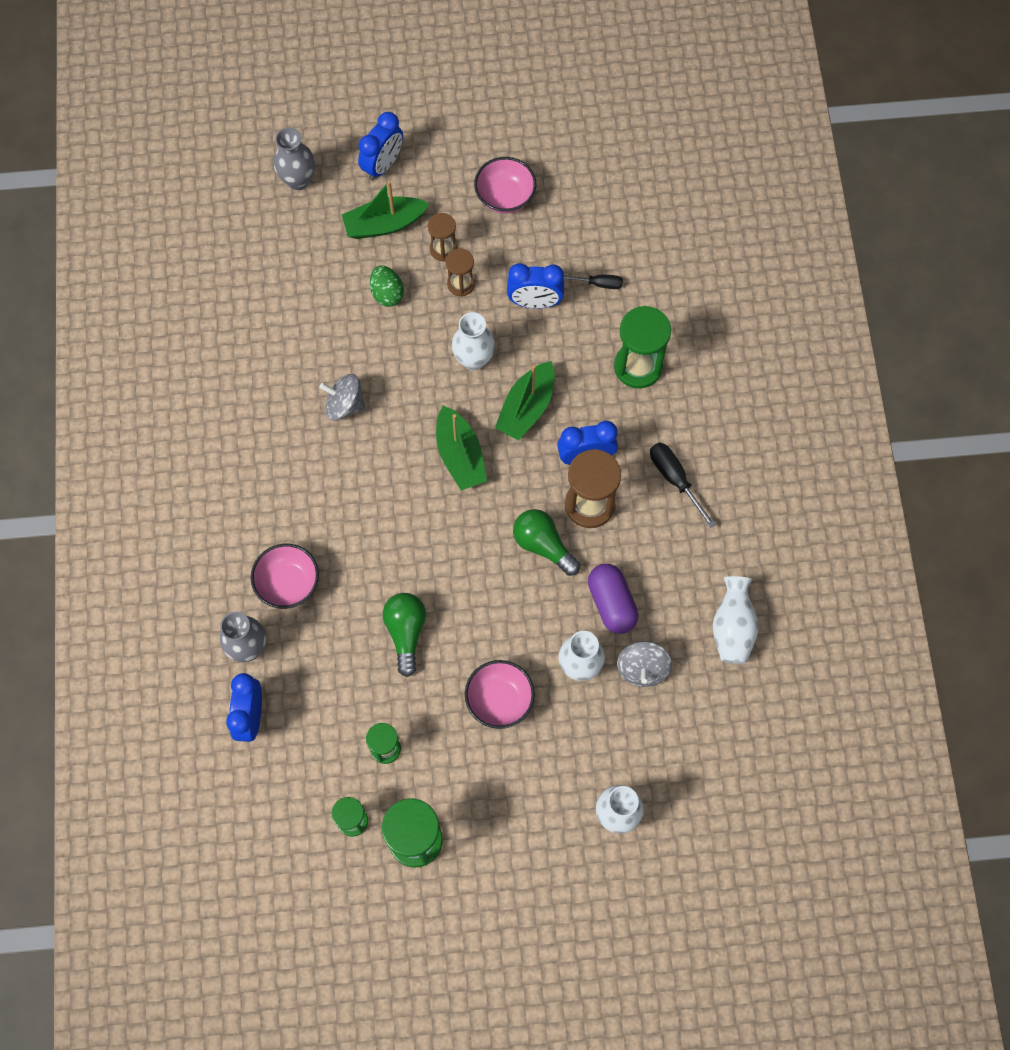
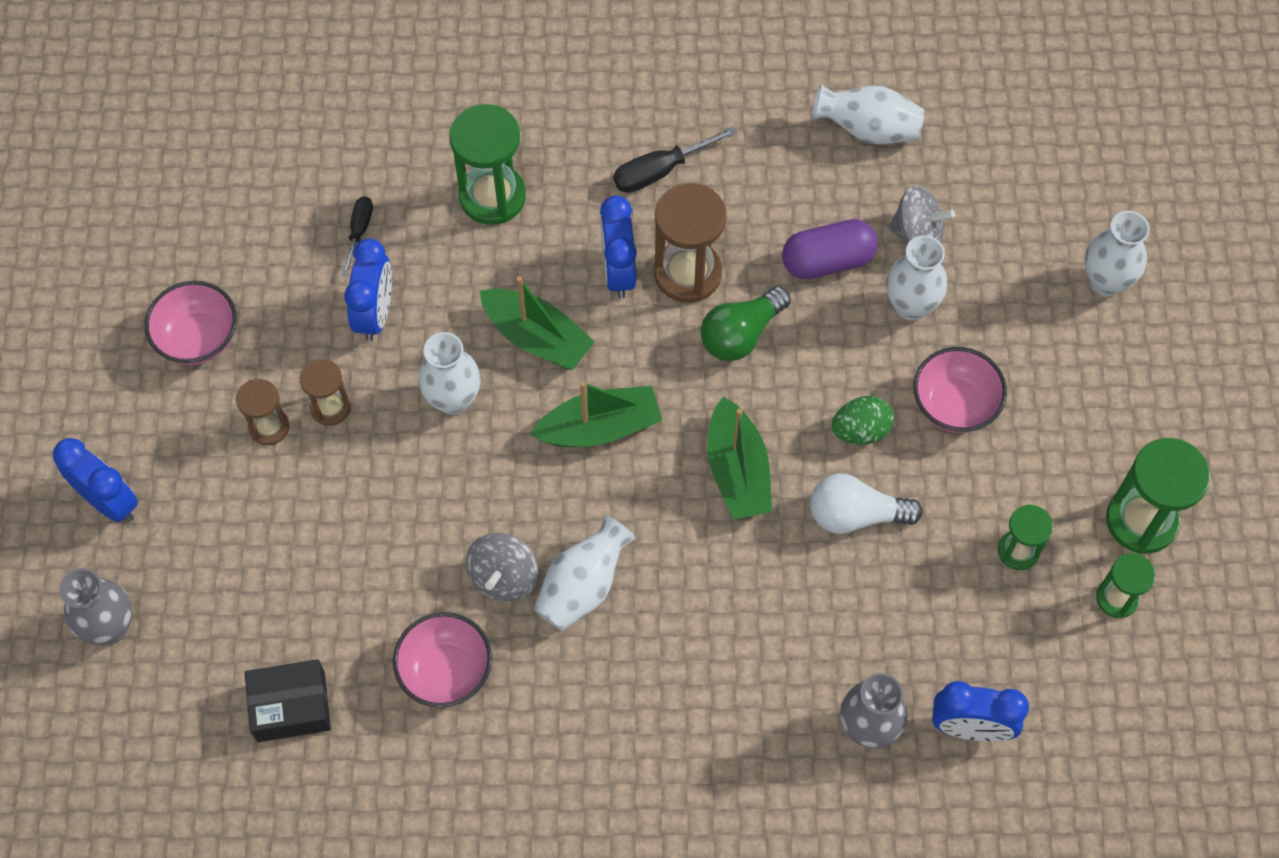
camera: 85 degrees left, 5 degrees down
pink bowl [251,544,319,609] -> pink bowl moved to [393,612,492,708]
green boat [342,181,430,239] -> green boat moved to [707,397,772,519]
green egg [370,266,404,307] -> green egg moved to [832,396,894,445]
green light bulb [383,593,426,677] -> white light bulb [810,473,923,534]
none -> black box [245,659,331,742]
none -> white vase [534,514,636,631]

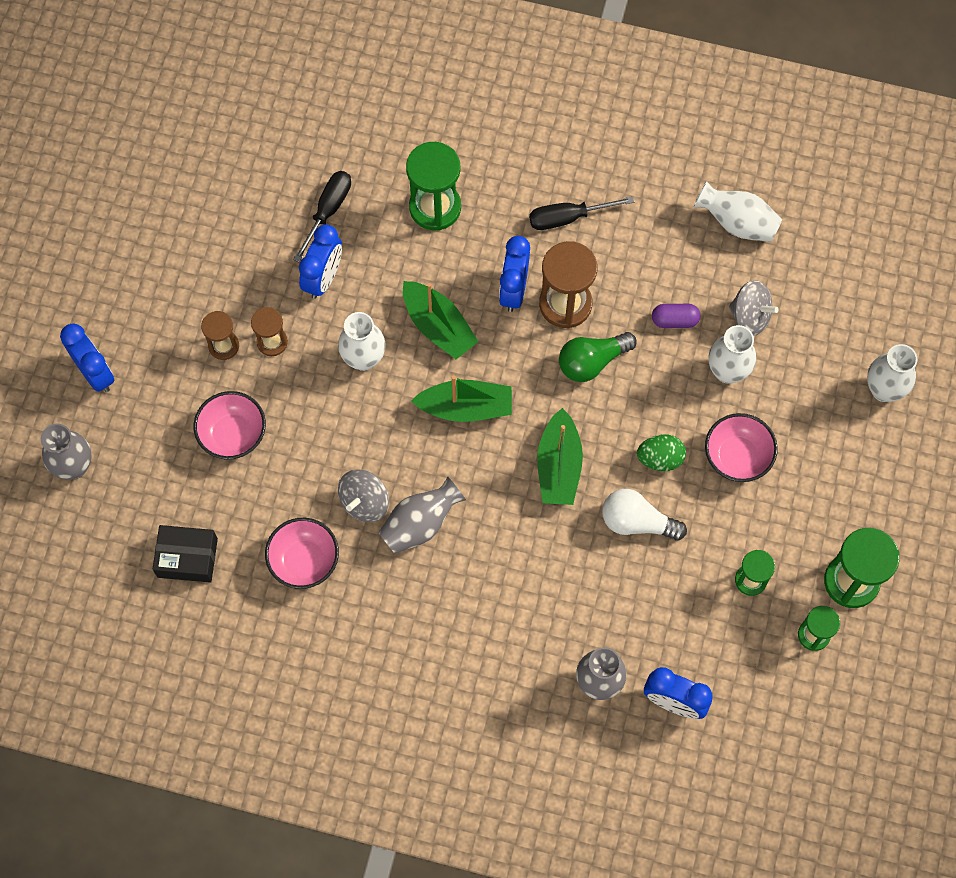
camera: 15 degrees right, 5 degrees up
pink bowl [145,281,237,365] -> pink bowl moved to [194,391,266,459]
black screwdriver [341,196,373,276] -> black screwdriver [293,171,351,262], size x1.55
white vase [534,514,636,631] -> grey vase [378,477,466,554]
purple capsule [782,219,878,279] -> purple capsule [652,304,700,328], size x0.64

